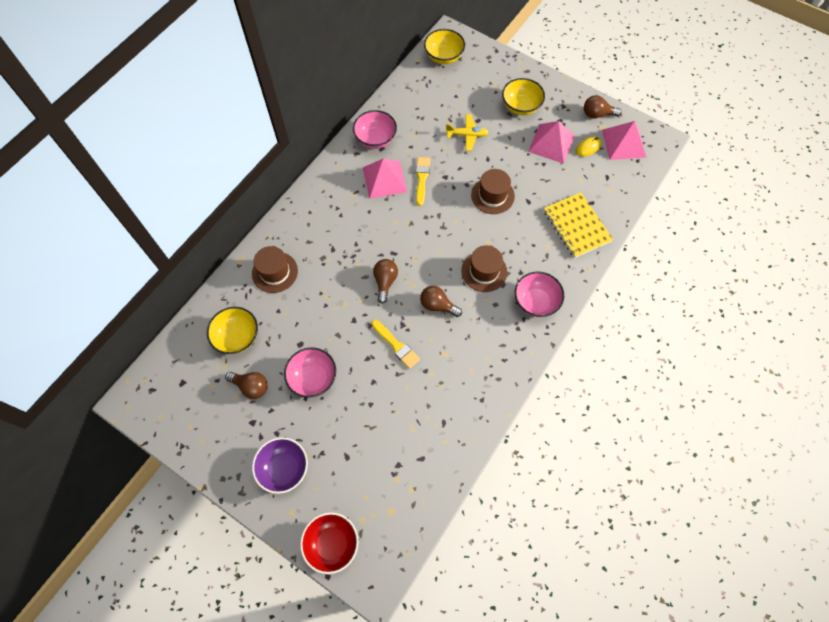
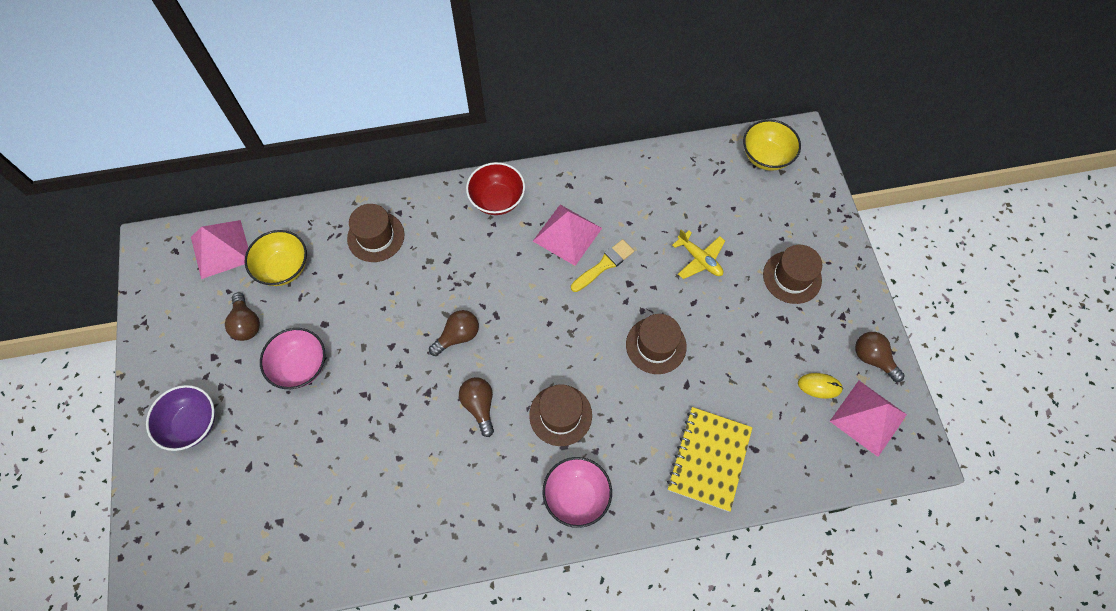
camera: 45 degrees right, 0 degrees up
red bowl [300,512,359,574] -> red bowl moved to [466,162,525,215]
pink bowl [353,110,397,149] -> none
yellow brush [371,320,420,369] -> none
yellow bowl [502,78,545,115] -> brown hat [763,245,822,304]
pink pyramid [528,121,575,164] -> pink pyramid moved to [191,220,248,279]

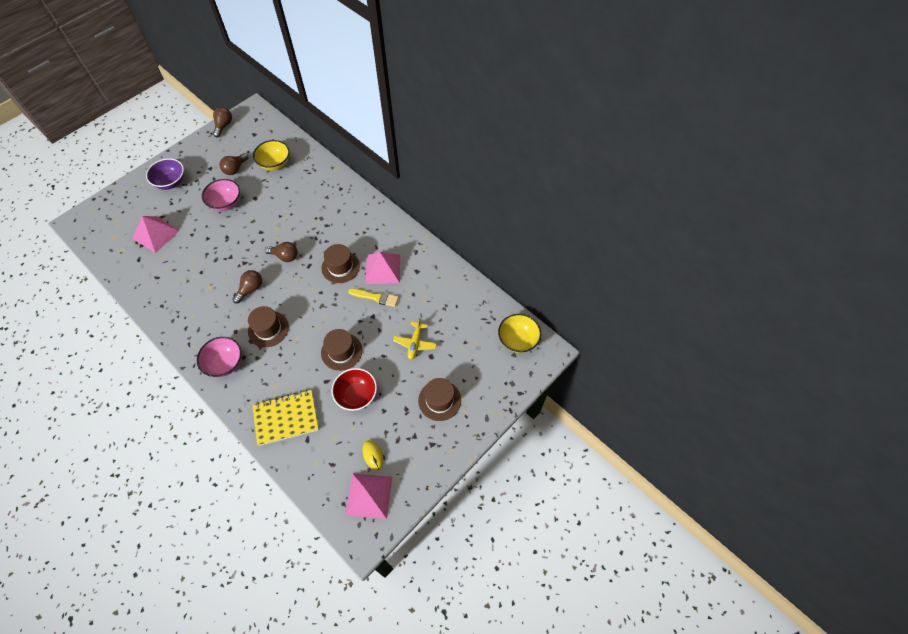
camera: 55 degrees right, 5 degrees down
pink pyramid [191,220,248,279] -> pink pyramid moved to [132,216,180,253]
brown hat [347,204,405,262] -> brown hat moved to [321,244,360,283]
red bowl [466,162,525,215] -> red bowl moved to [332,368,377,411]
brown light bulb [855,332,905,382] -> brown light bulb moved to [213,107,232,137]

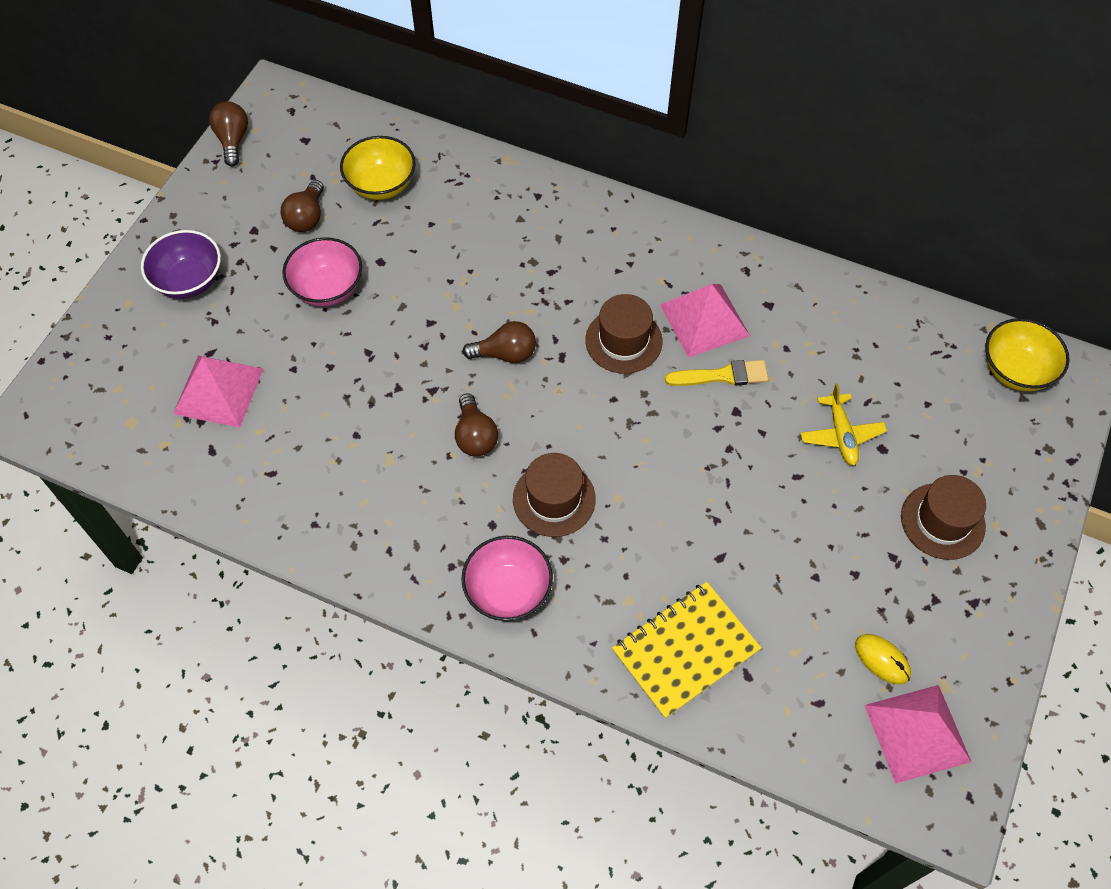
camera: 20 degrees left, 0 degrees up
brown light bulb [233,270,262,304] -> brown light bulb turned 150 degrees clockwise [455,393,498,457]
brown hat [321,329,362,371] -> none
red bowl [332,368,377,411] -> none

